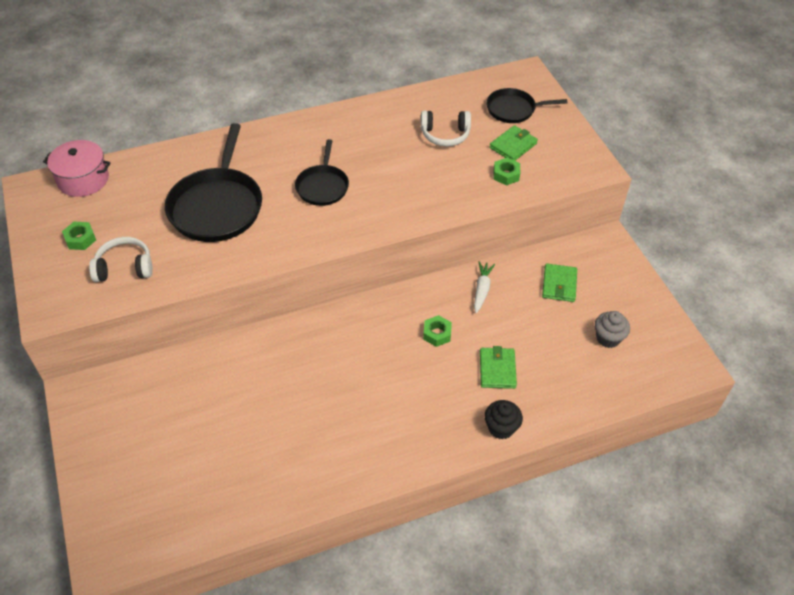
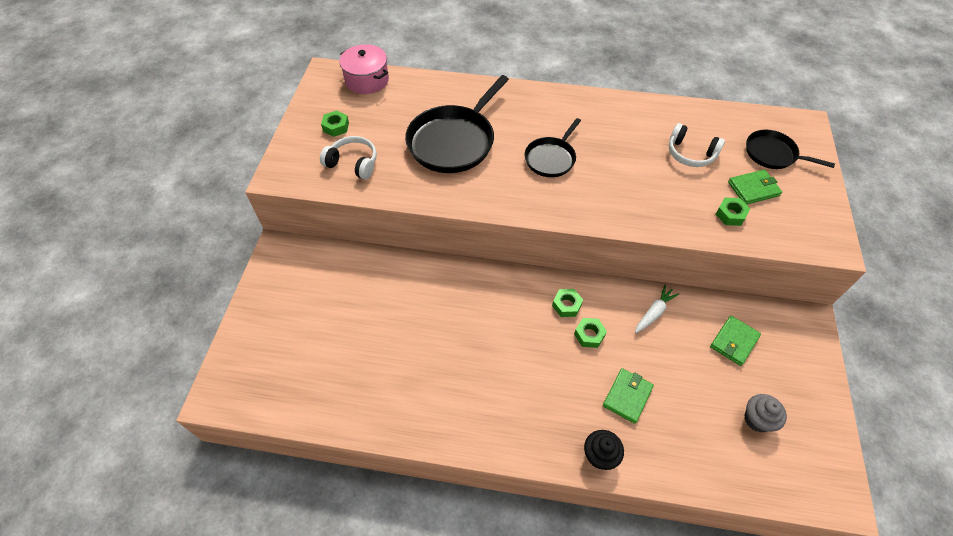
camera: 30 degrees right, 5 degrees up
none -> green nut [552,289,583,317]

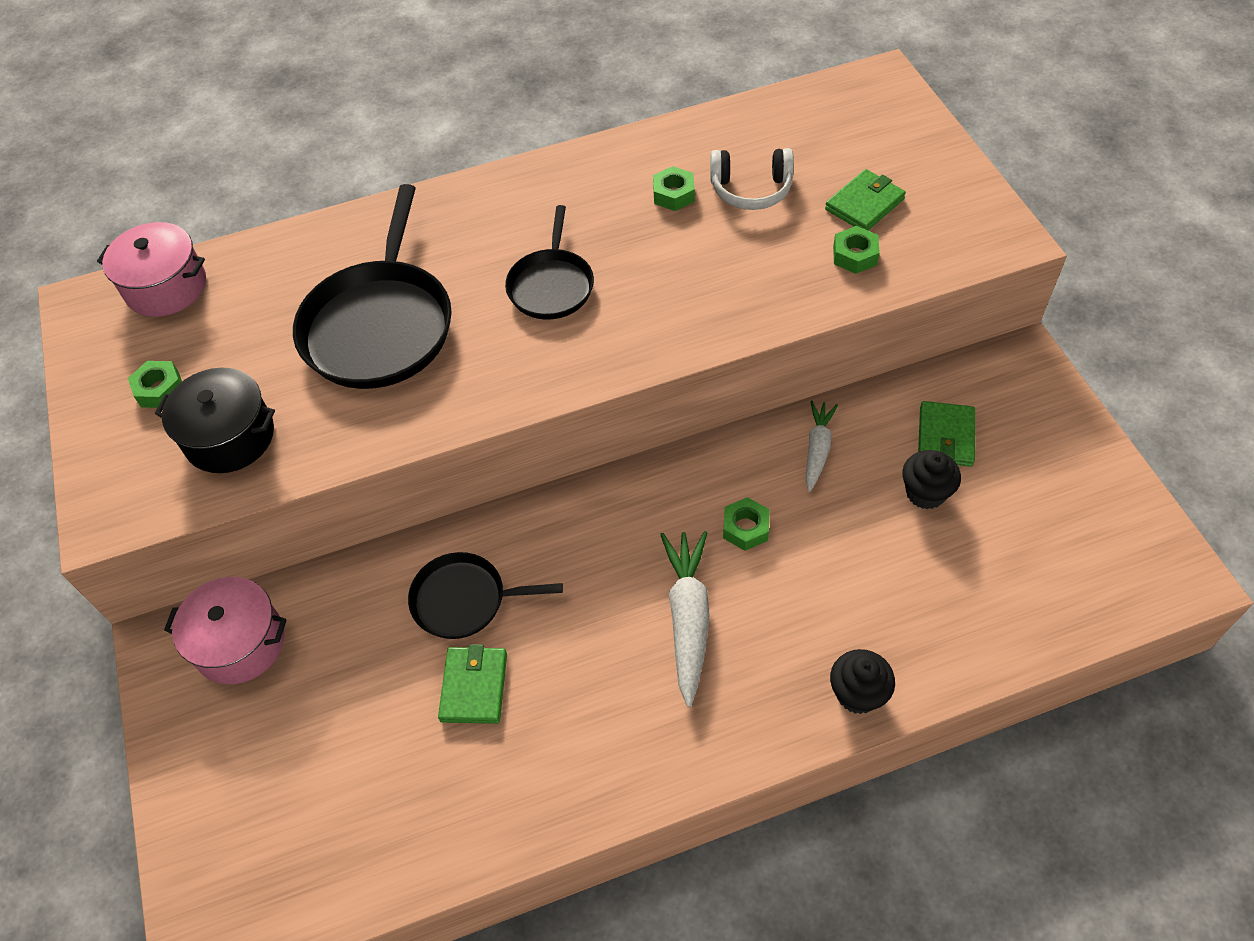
camera: 25 degrees left, 0 degrees up
white headphones [320,136,377,179] -> black pot [155,368,275,473]
green nut [552,289,583,317] -> green nut moved to [653,166,695,211]
green wallet [603,368,654,424] -> green wallet moved to [438,644,507,724]
grey cupcake [744,394,787,432] -> none
black pan [746,130,835,169] -> black pan moved to [408,552,563,639]
none -> pink pot [164,577,287,684]
none -> white carrot [660,531,710,707]
none -> black cupcake [902,450,961,509]

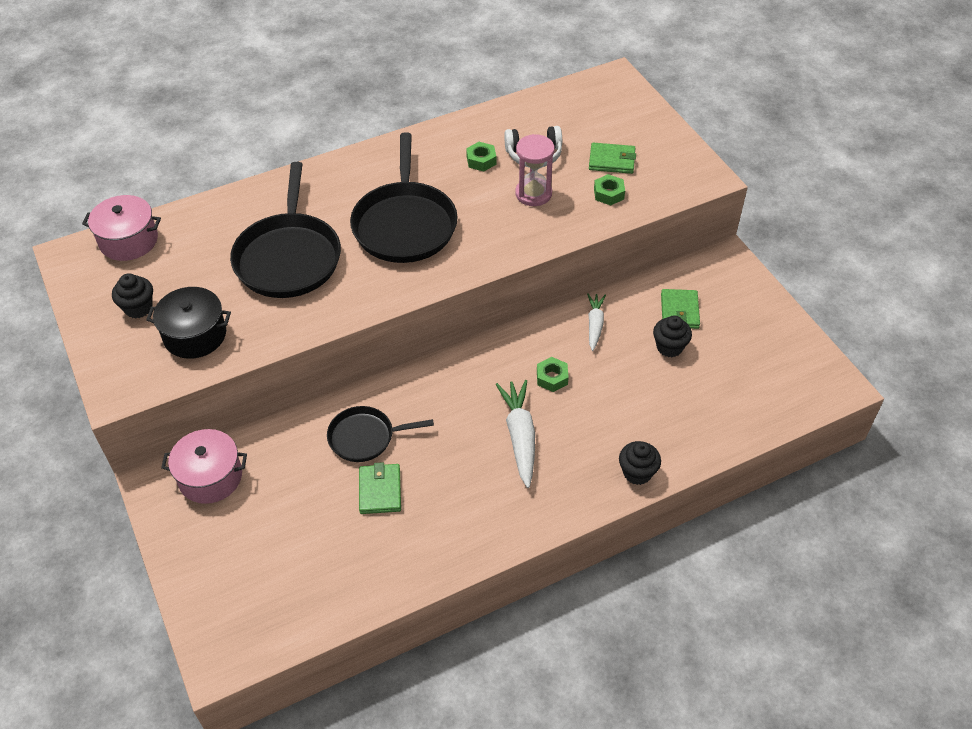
camera: 10 degrees left, 5 degrees down
green nut [128,361,182,408] -> black cupcake [112,273,153,318]
black pan [505,205,594,320] -> black pan [350,132,458,263], size x1.74
green wallet [825,169,906,230] -> green wallet turned 60 degrees clockwise [589,143,636,174]
none -> pink hourglass [515,134,555,206]

